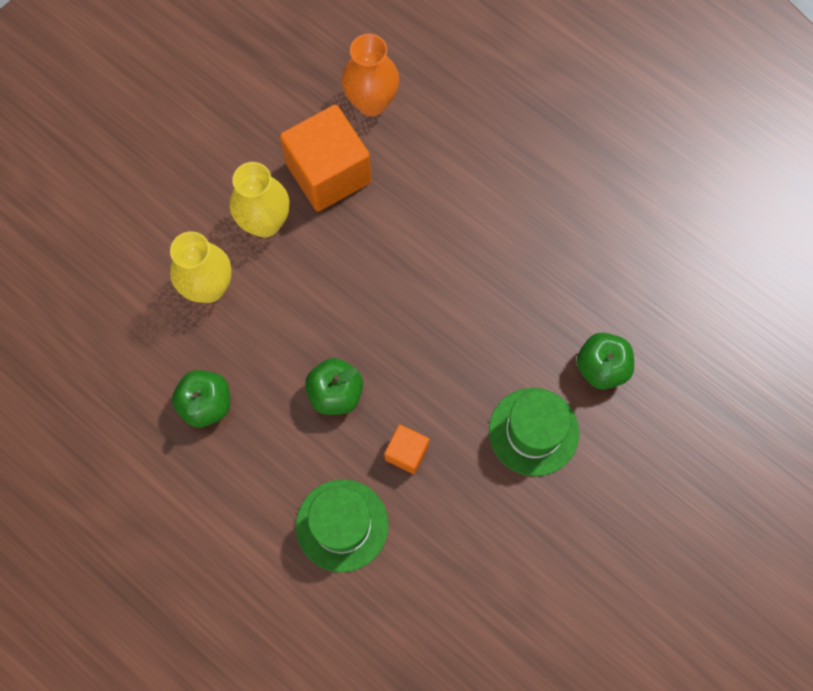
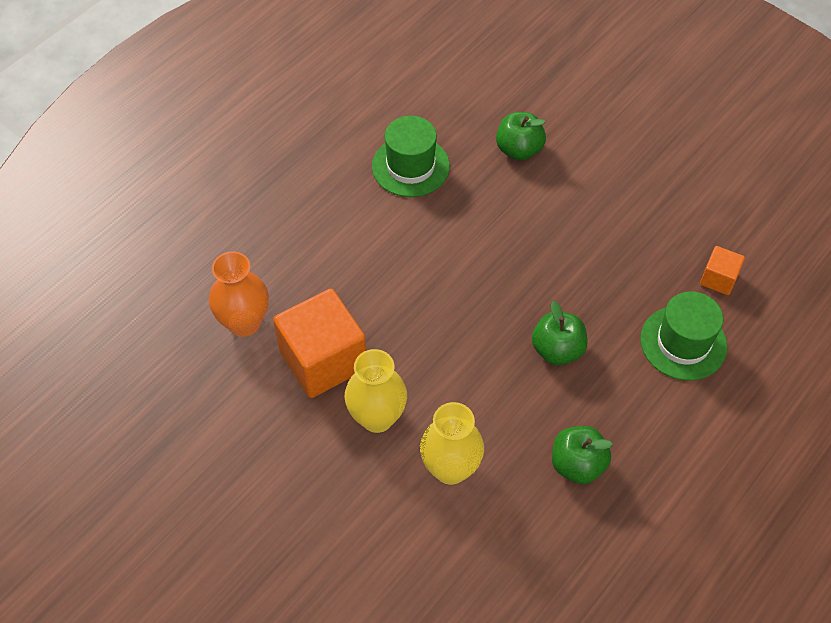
camera: 90 degrees left, 15 degrees down
orange cube [384,425,429,474] -> orange cube moved to [700,246,745,295]
green hat [489,388,579,476] -> green hat moved to [372,116,450,197]

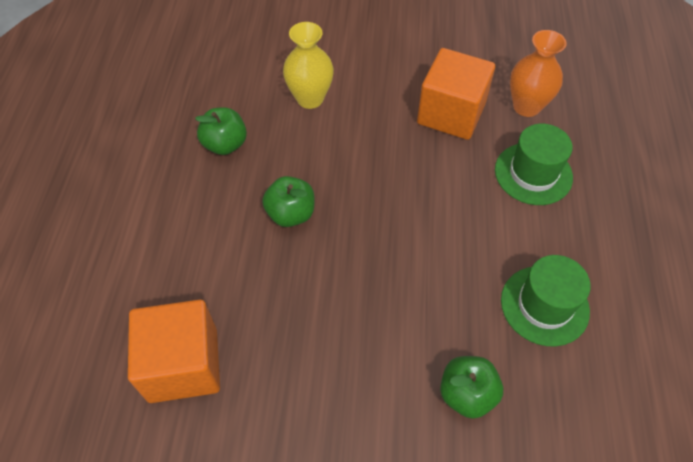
camera: 145 degrees right, 0 degrees up
yellow vase [345,349,407,433] -> none
green hat [640,292,727,381] -> green hat moved to [495,124,573,205]
orange cube [700,246,745,295] -> orange cube [128,300,220,403], size x2.06

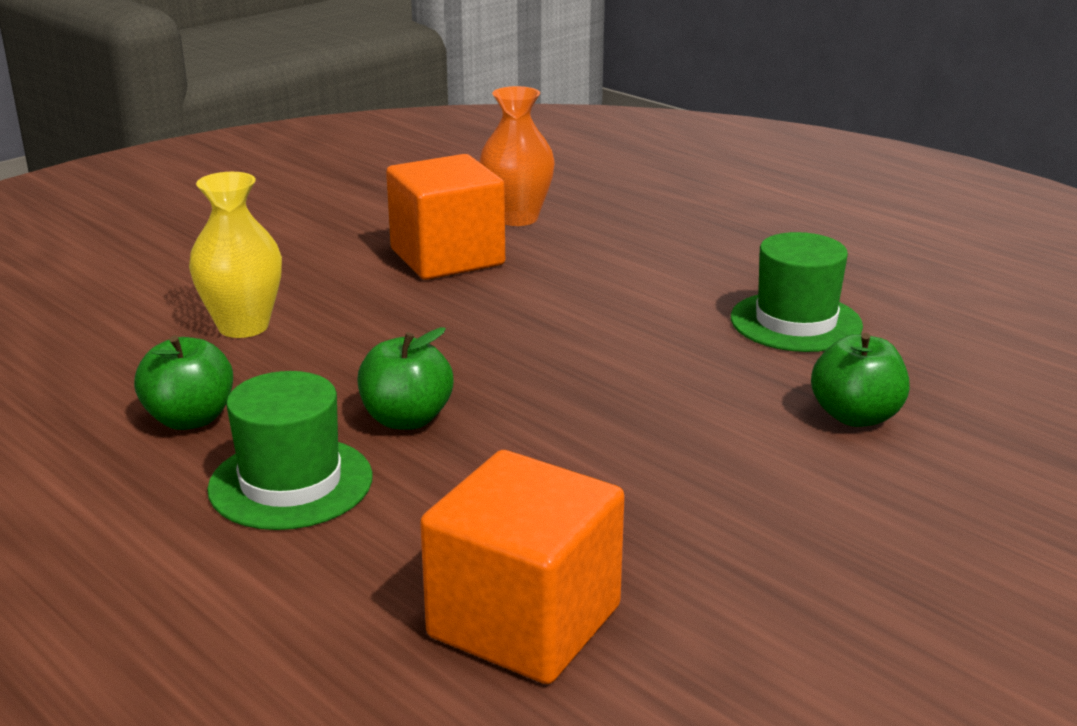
camera: 50 degrees left, 30 degrees down
green hat [495,124,573,205] -> green hat moved to [207,371,373,530]

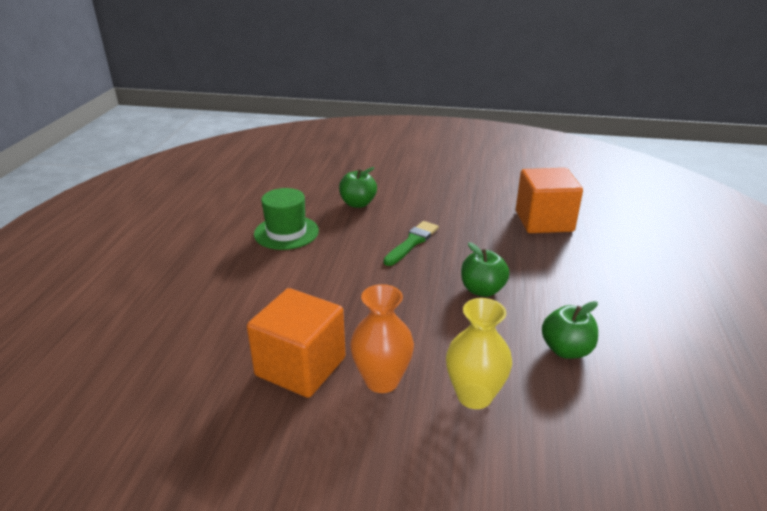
camera: 125 degrees left, 5 degrees up
green hat [207,371,373,530] -> none
orange vase [479,86,555,226] -> orange vase moved to [350,284,414,393]
none -> green brush [383,221,439,266]

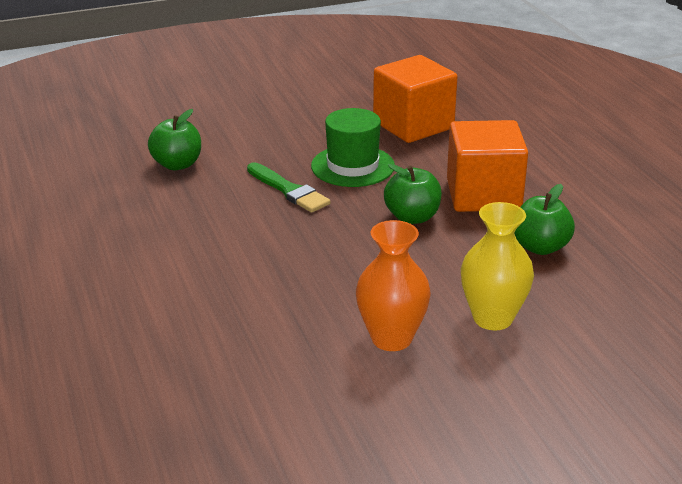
camera: 30 degrees left, 0 degrees up
orange cube [247,288,345,398] -> orange cube moved to [447,120,528,212]
green hat [254,188,319,250] -> green hat moved to [311,108,395,187]
green brush [383,221,439,266] -> green brush turned 135 degrees clockwise [247,162,331,213]

